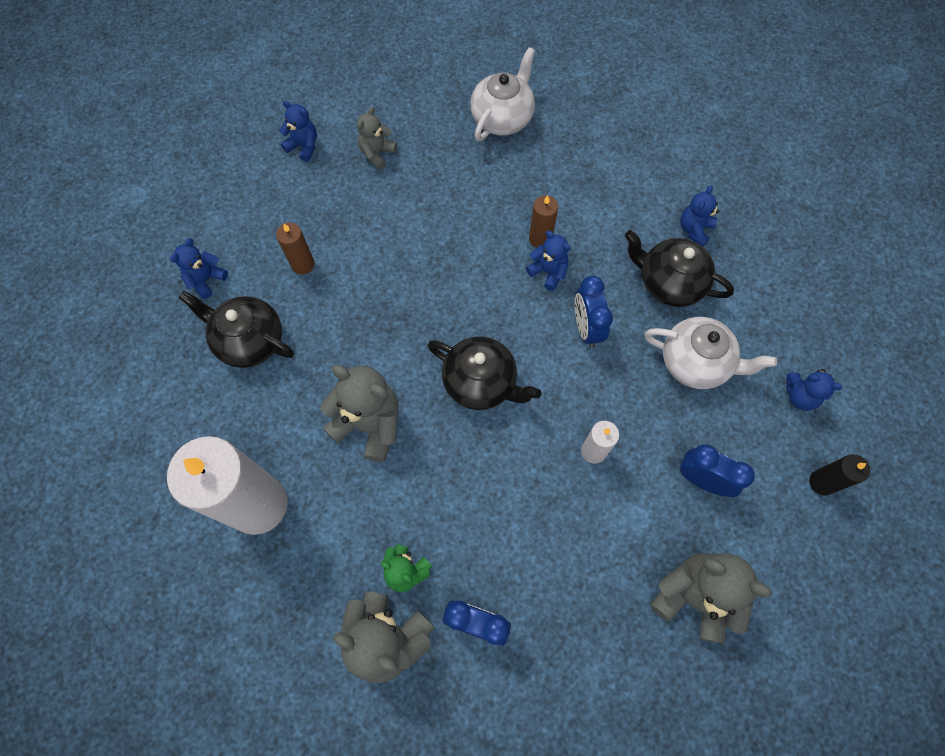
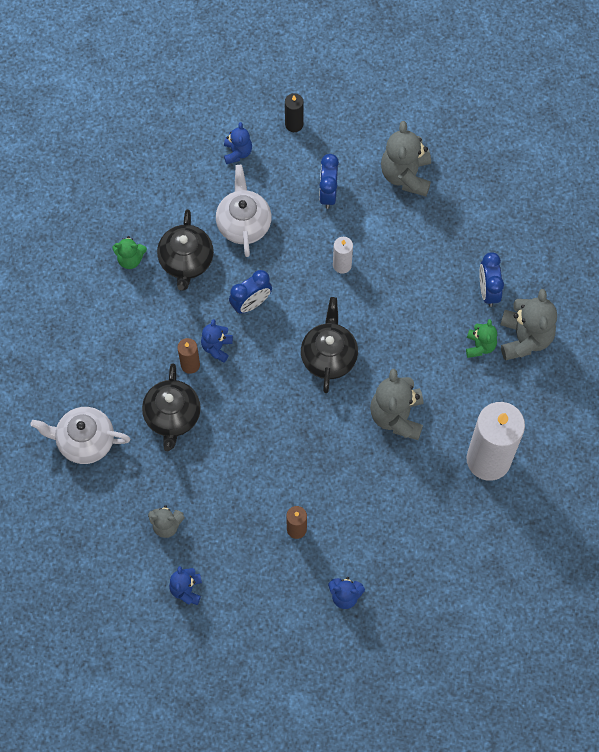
camera: 115 degrees left, 0 degrees up
black teapot [178,291,294,368] -> black teapot moved to [142,363,201,451]
blue teddy bear [680,186,719,247] -> green teddy bear [113,236,147,269]

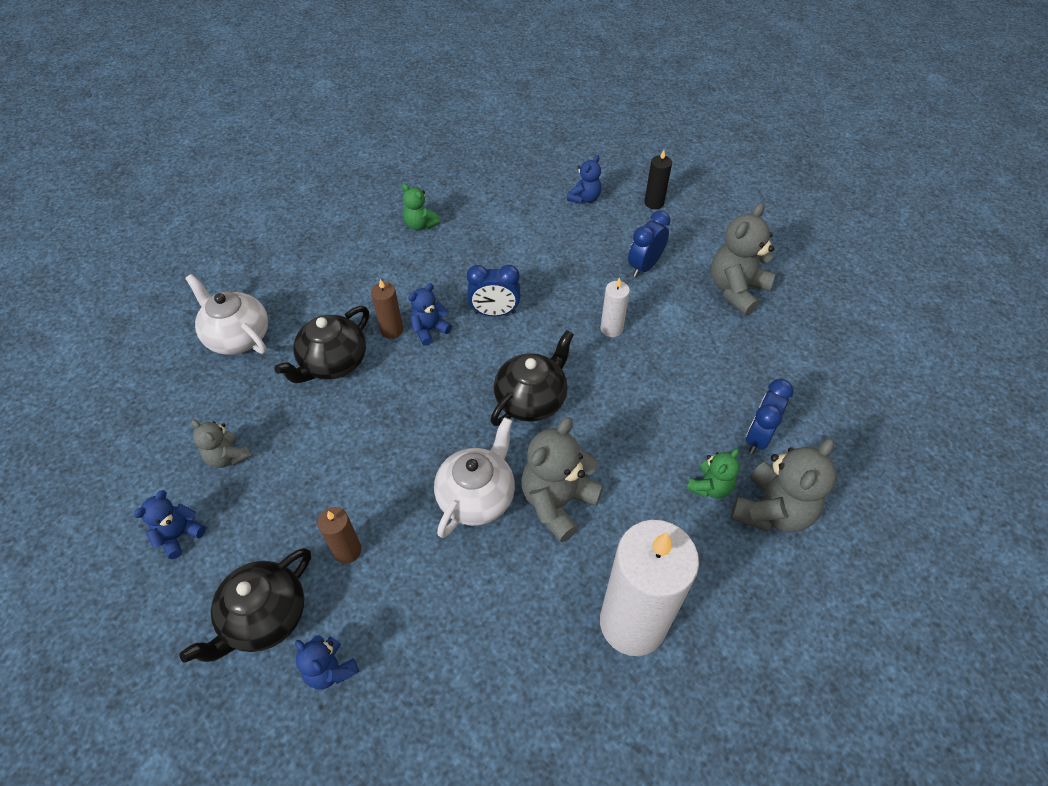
camera: 35 degrees right, 15 degrees down
black teapot [157,209,214,291] -> black teapot moved to [179,548,311,663]
white teapot [216,165,272,257] -> white teapot moved to [434,417,515,538]

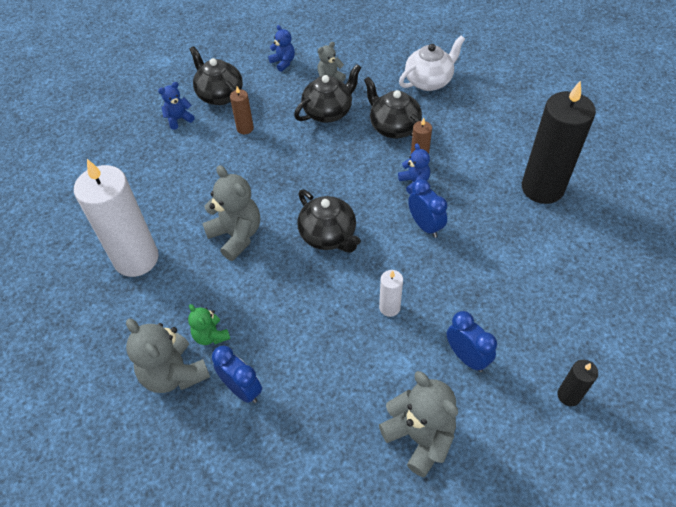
camera: 105 degrees right, 0 degrees up
green teddy bear [402,184,440,230] -> black candle [522,80,596,204]
white teapot [434,417,515,538] -> none
blue clock [467,265,520,316] -> blue clock turned 135 degrees clockwise [408,179,447,238]
blue teddy bear [567,155,602,204] -> none
none -> black teapot [294,64,361,123]

